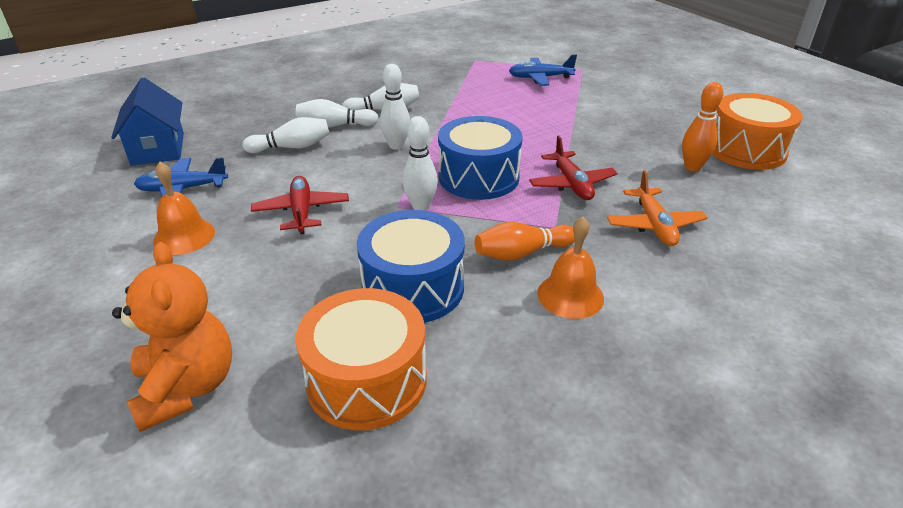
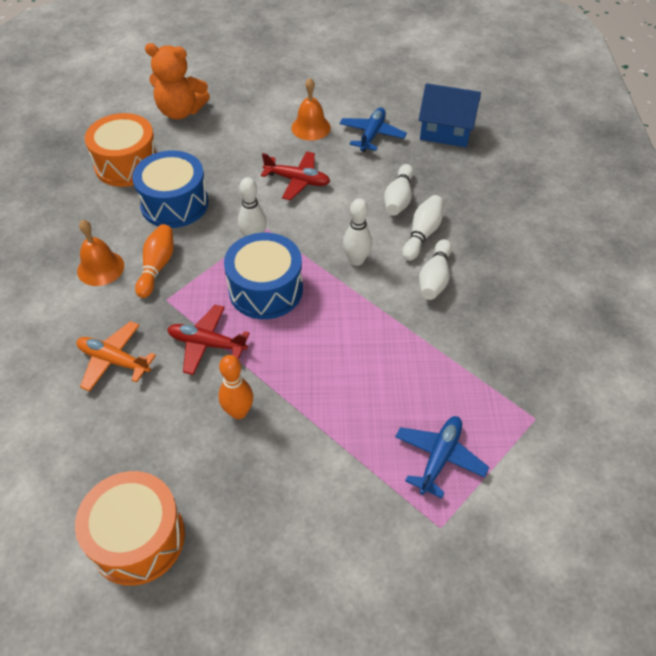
camera: 120 degrees right, 15 degrees up
orange bowling pin [682,82,723,171] -> orange bowling pin moved to [218,355,253,419]

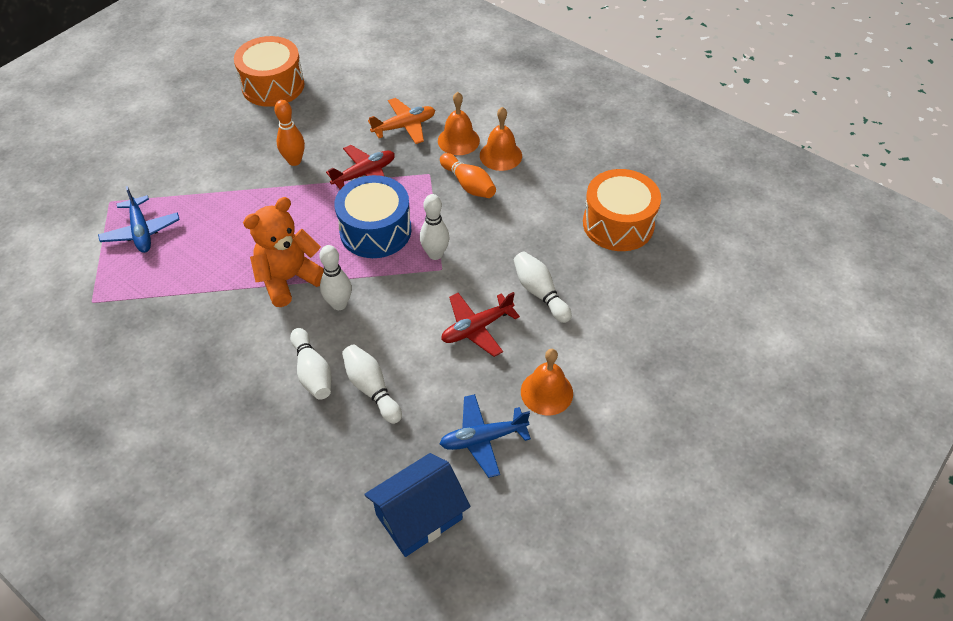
camera: 130 degrees right, 0 degrees up
blue drum [132,150,209,228] -> none
orange teddy bear [145,43,210,119] -> orange teddy bear moved to [243,197,324,307]
blue plane [339,107,407,152] -> blue plane turned 105 degrees clockwise [440,394,531,478]
white bowling pin [419,239,452,300] -> white bowling pin moved to [514,252,572,323]
none -> orange bell [438,92,480,155]

